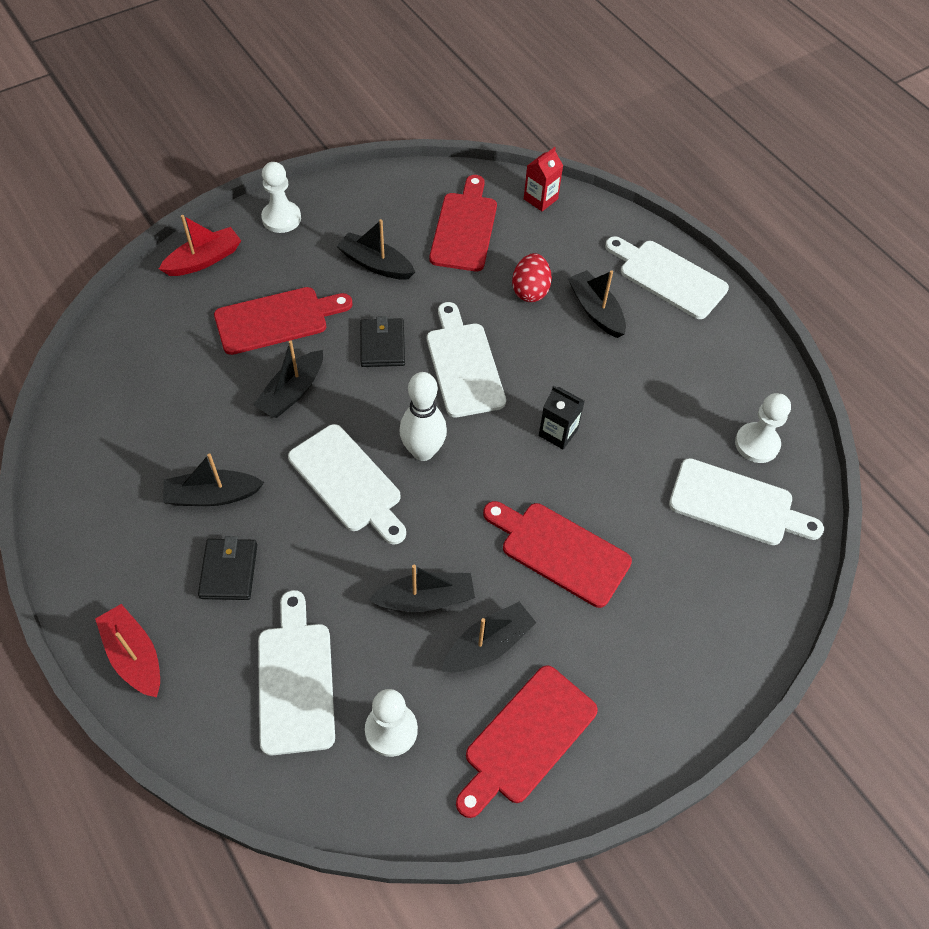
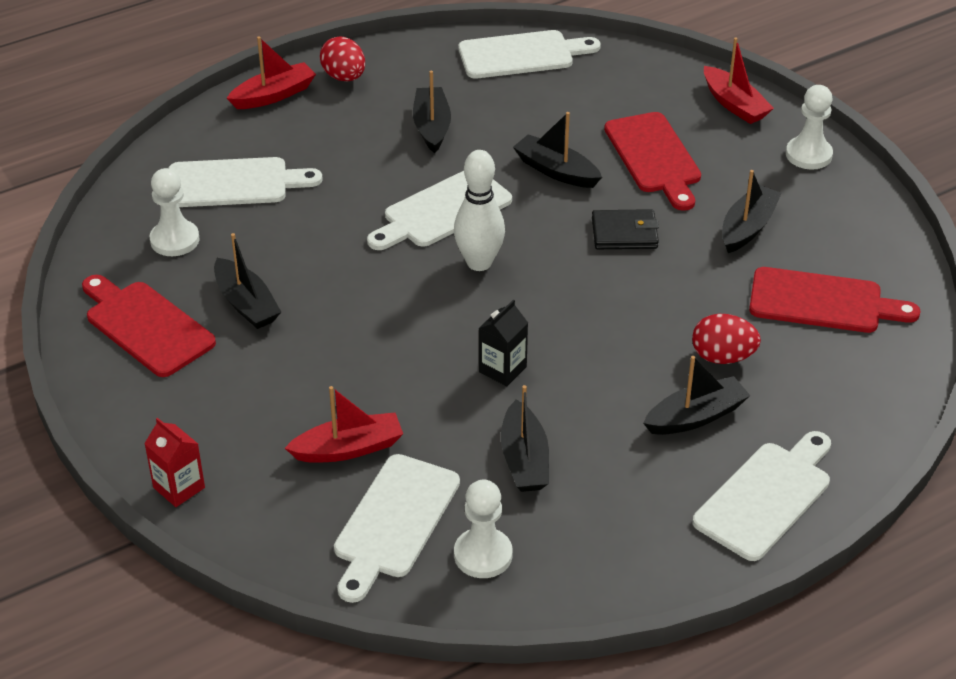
camera: 95 degrees right, 15 degrees down
black wallet [198,536,257,600] -> none
black boat [368,565,475,612] -> black boat moved to [501,385,549,492]
white cutting board [427,302,506,417] -> white cutting board moved to [458,30,601,78]
red cutting board [483,501,632,608] -> none
red carton [524,147,563,211] -> red carton moved to [144,418,205,507]
none -> red boat [285,386,403,463]
none -> red egg [320,36,365,81]

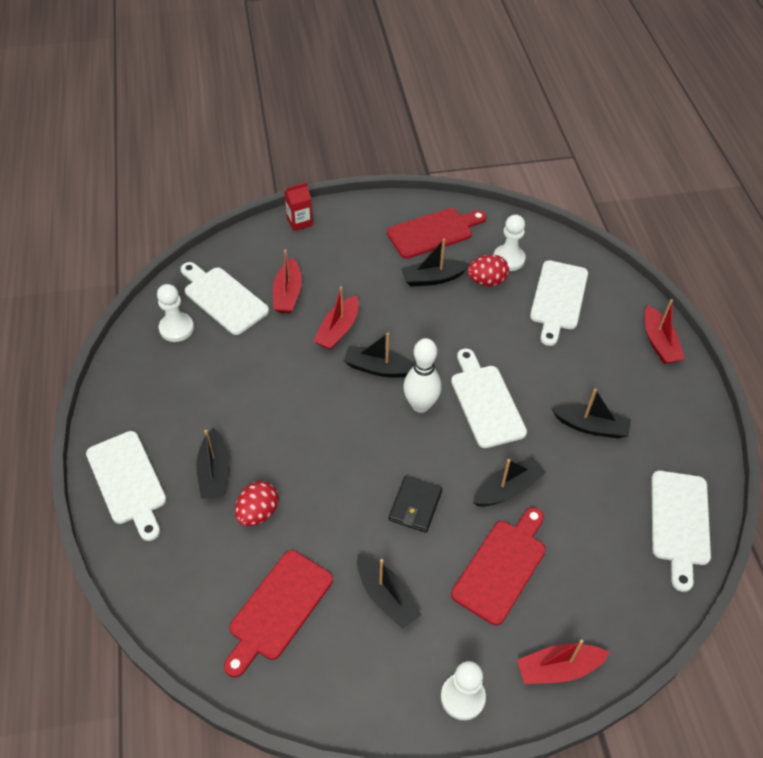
camera: 110 degrees right, 10 degrees up
red egg [320,36,365,81] -> red egg moved to [467,254,509,286]
black carton [479,300,528,386] -> none
black boat [501,385,549,492] -> black boat moved to [344,333,414,377]
red cutting board [604,112,701,211] -> red cutting board turned 120 degrees clockwise [451,507,546,625]
none -> red boat [314,286,359,350]

